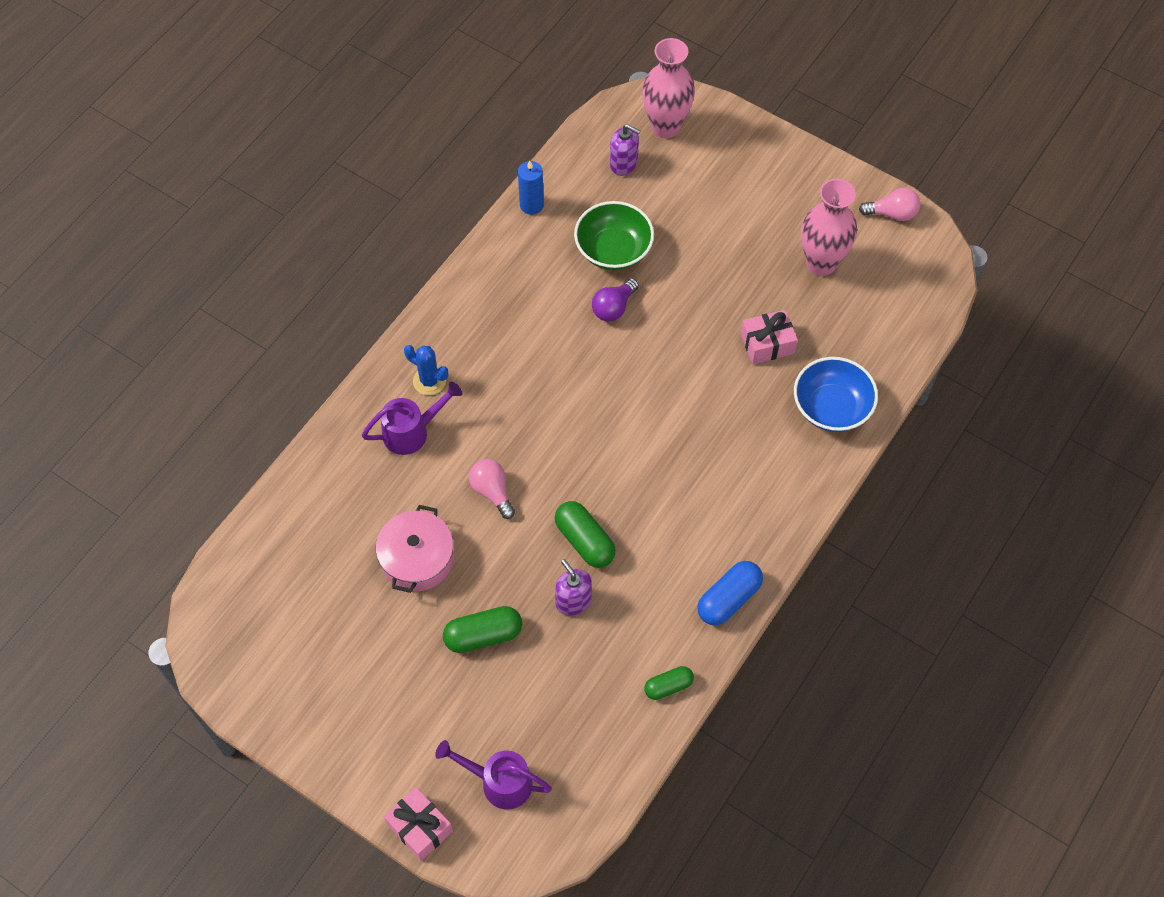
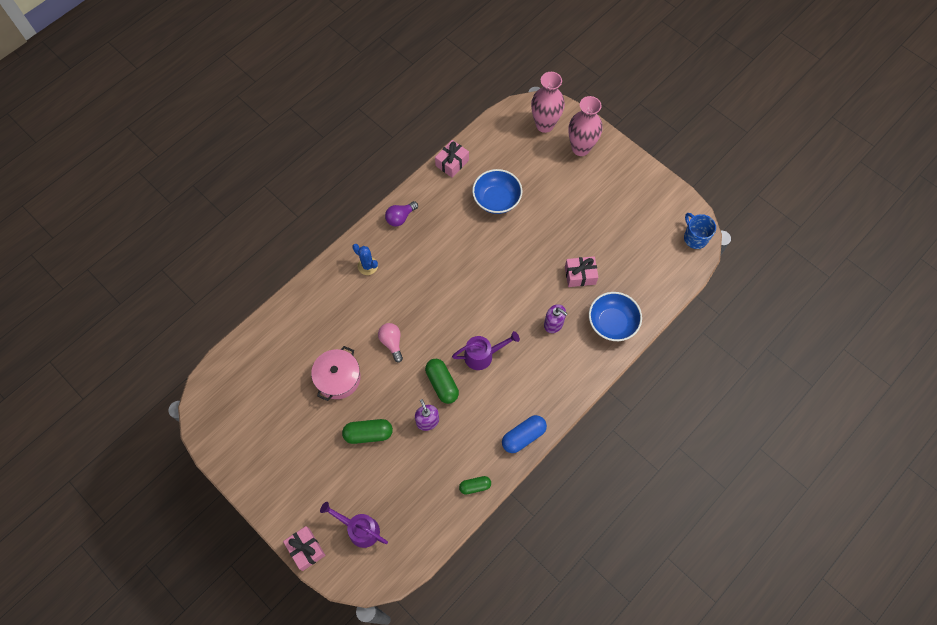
camera: 10 degrees right, 5 degrees up
purple watering can [362,382,463,455] -> purple watering can moved to [452,331,520,370]
blue candle [518,161,544,215] -> pink gift [435,140,469,178]
green bowl [574,201,654,270] -> blue bowl [472,169,522,214]
purple light bulb [592,278,639,322] -> purple light bulb moved to [385,201,418,227]
purple soap dispenser [610,124,640,176] -> purple soap dispenser moved to [544,304,568,333]
pink vase [801,179,857,276] -> pink vase moved to [568,96,602,156]
pink light bulb [859,188,920,221] -> none
none -> blue mug [684,213,716,249]

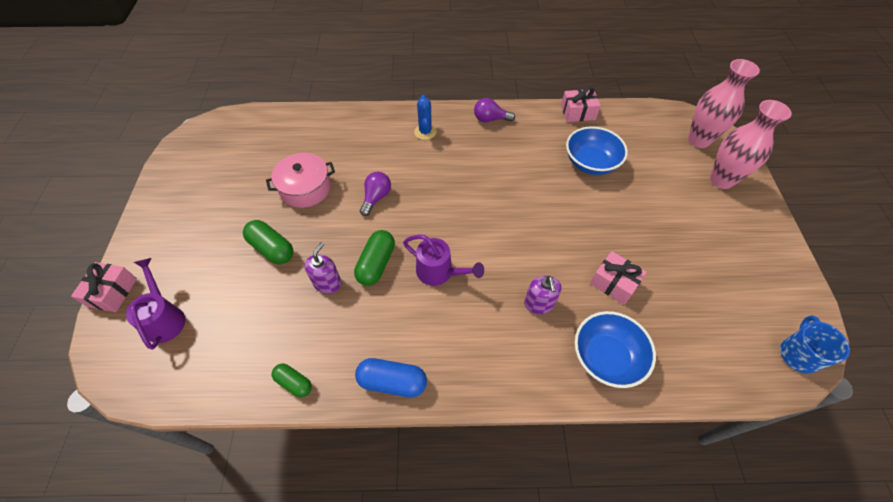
camera: 45 degrees right, 10 degrees down
pink light bulb [378,323,403,362] -> purple light bulb [360,172,391,216]

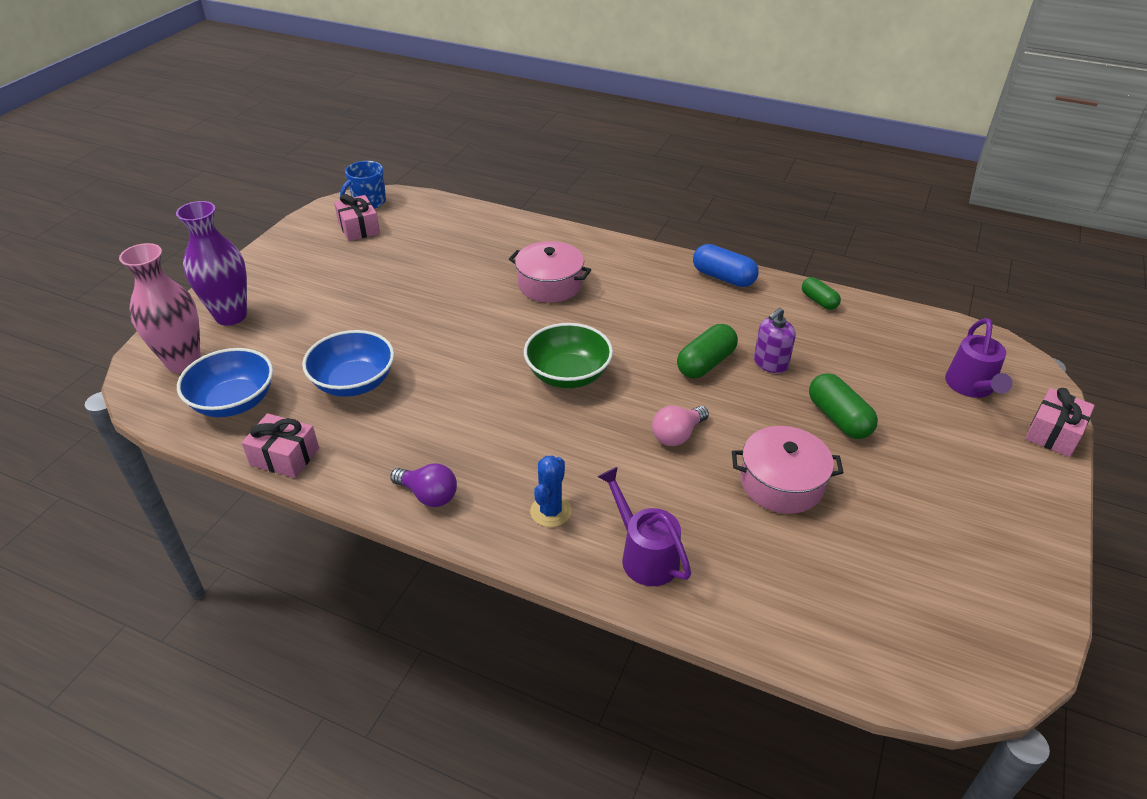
camera: 155 degrees left, 15 degrees down
purple light bulb [360,172,391,216] -> pink light bulb [652,406,709,446]
purple watering can [403,235,484,286] -> purple watering can moved to [597,467,691,586]
purple soap dispenser [524,276,562,314] -> pink pot [509,241,591,303]
blue bowl [575,311,656,388] -> blue bowl moved to [177,348,273,417]
pink gift [590,251,647,305] -> pink gift moved to [334,194,380,241]
pink vase [710,100,792,189] -> purple vase [176,201,247,326]
none -> green bowl [524,323,613,388]

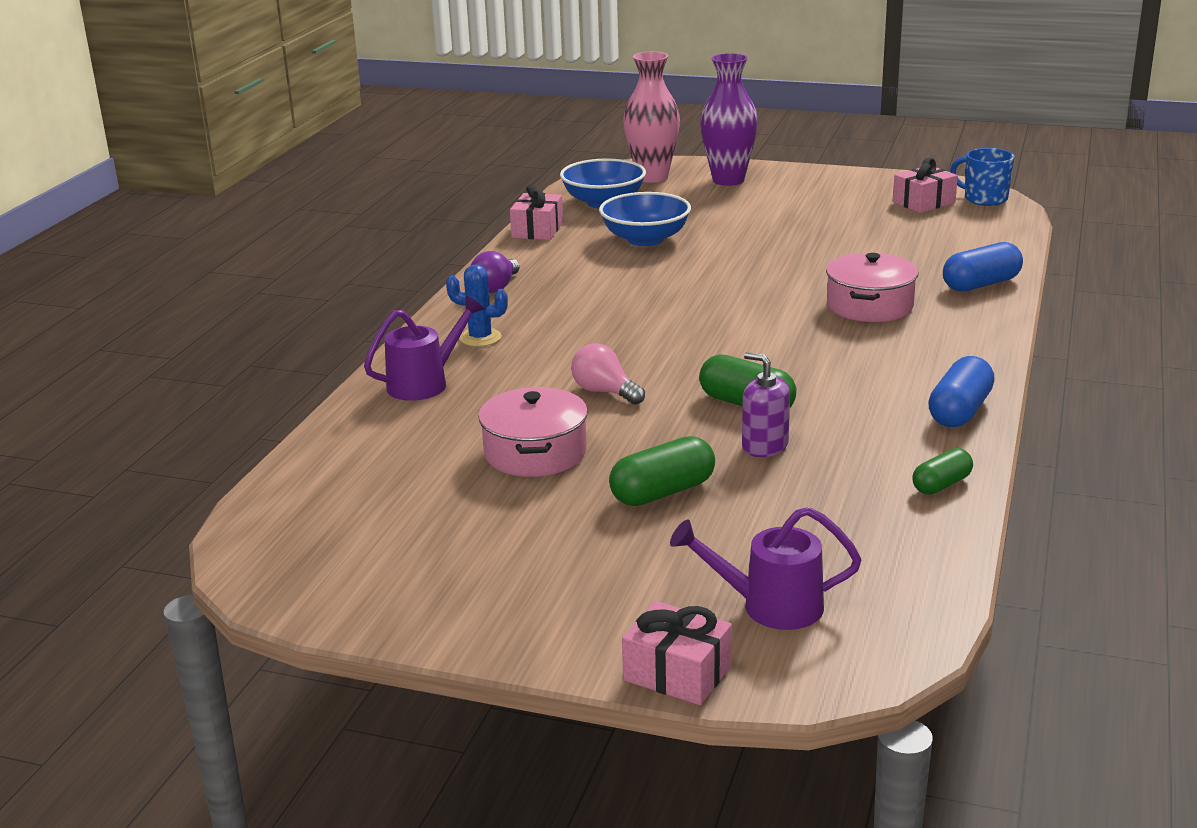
camera: 85 degrees right, 15 degrees down
green bowl [524,323,613,388] -> none
none -> blue capsule [943,242,1023,292]

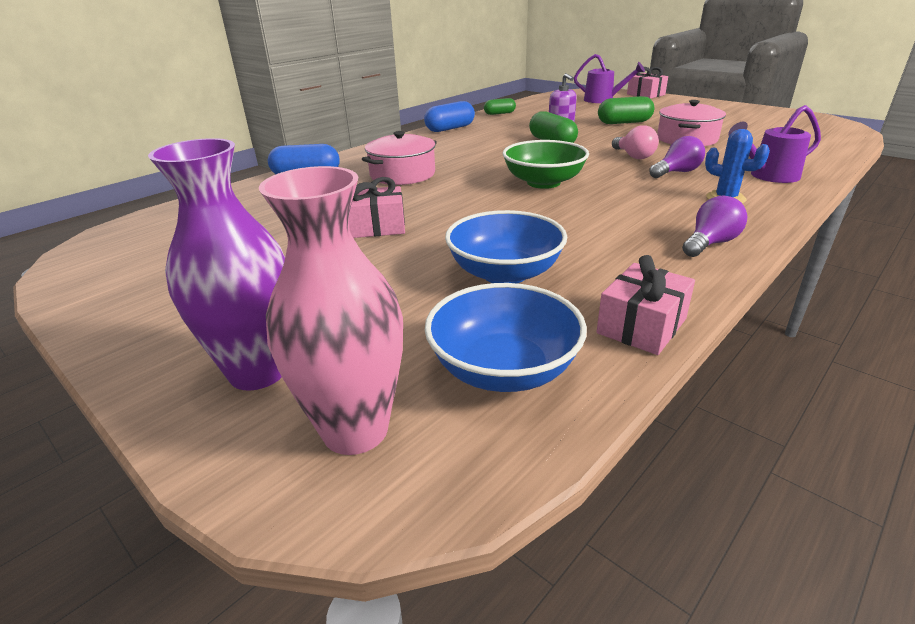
camera: 155 degrees left, 5 degrees up
pink gift [893,158,958,213] -> pink gift moved to [349,177,405,238]
blue mug [950,148,1015,206] -> none
none -> green bowl [503,140,589,189]
none -> purple light bulb [649,136,705,178]

